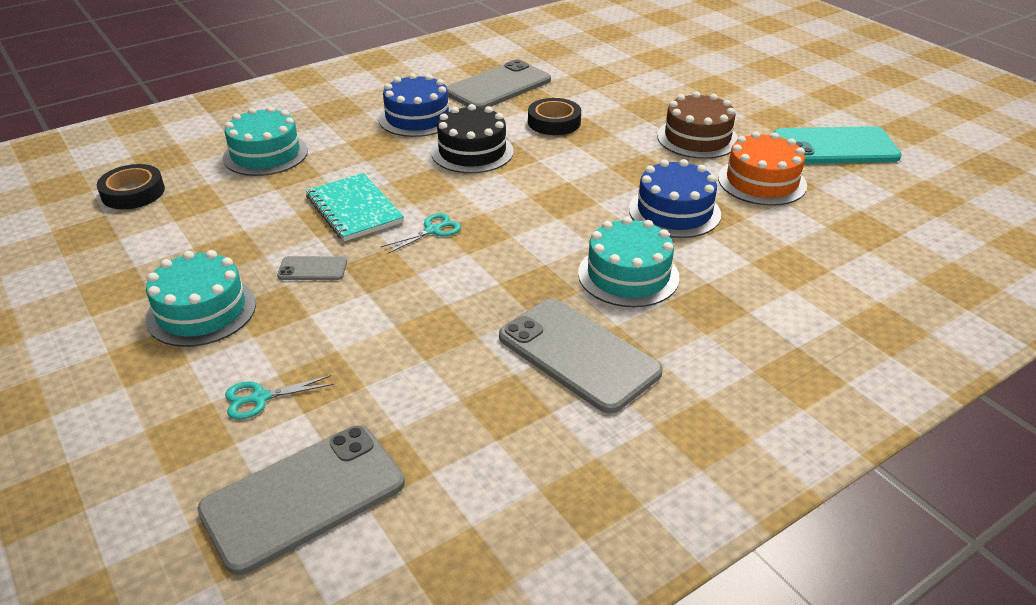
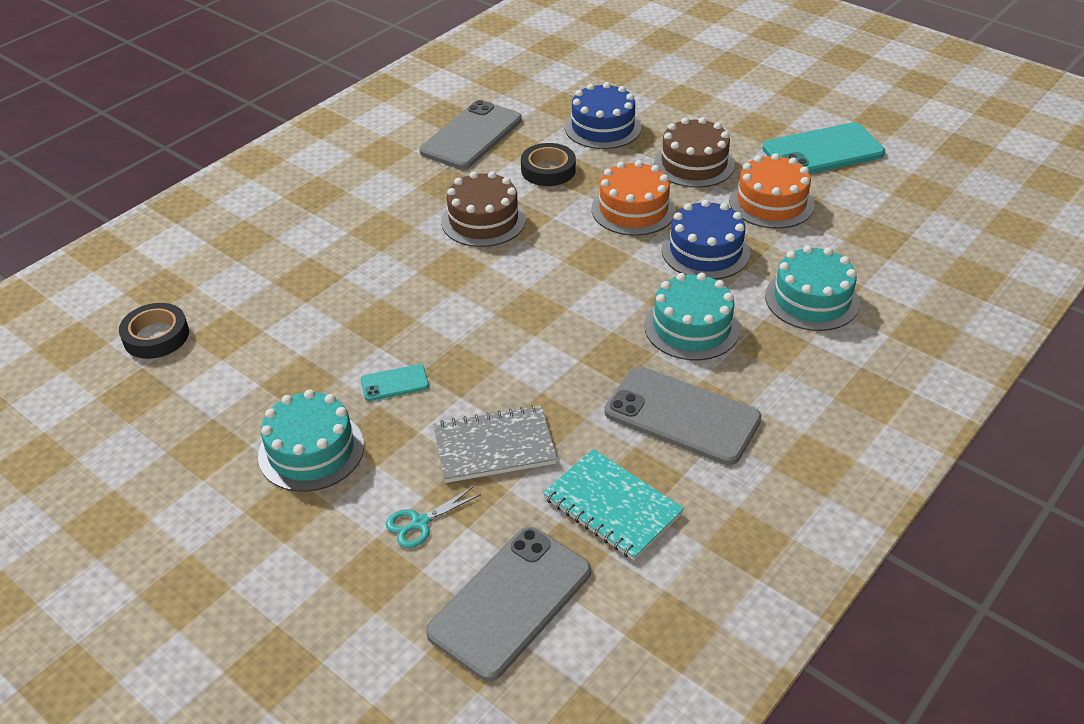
camera: 15 degrees left, 5 degrees up
turquoise cake [223,106,308,176] -> turquoise cake moved to [765,245,860,331]
grey phone [277,256,347,280] -> turquoise phone [361,364,429,401]
turquoise notebook [306,173,404,241] -> turquoise notebook moved to [543,449,684,560]
blue cake [378,73,452,137] -> blue cake moved to [565,82,641,149]
turquoise scissors [381,213,461,254] -> none
black cake [431,104,514,173] -> brown cake [441,171,526,247]
none -> grey notebook [433,405,557,483]
none -> orange cake [591,160,676,236]

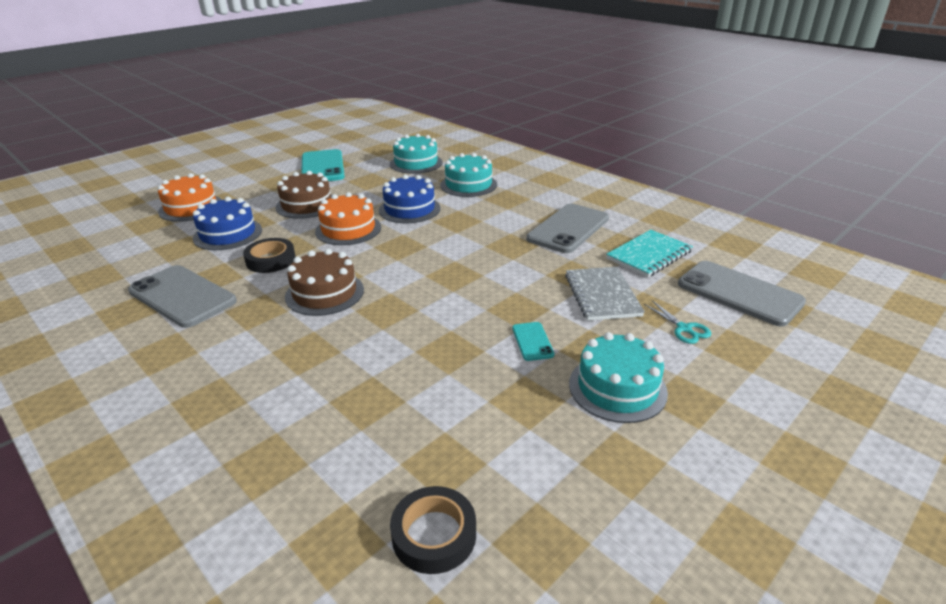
camera: 85 degrees left, 10 degrees down
turquoise cake [644,273,740,360] -> turquoise cake moved to [390,134,443,174]
orange cake [729,153,815,229] -> orange cake moved to [158,173,222,222]

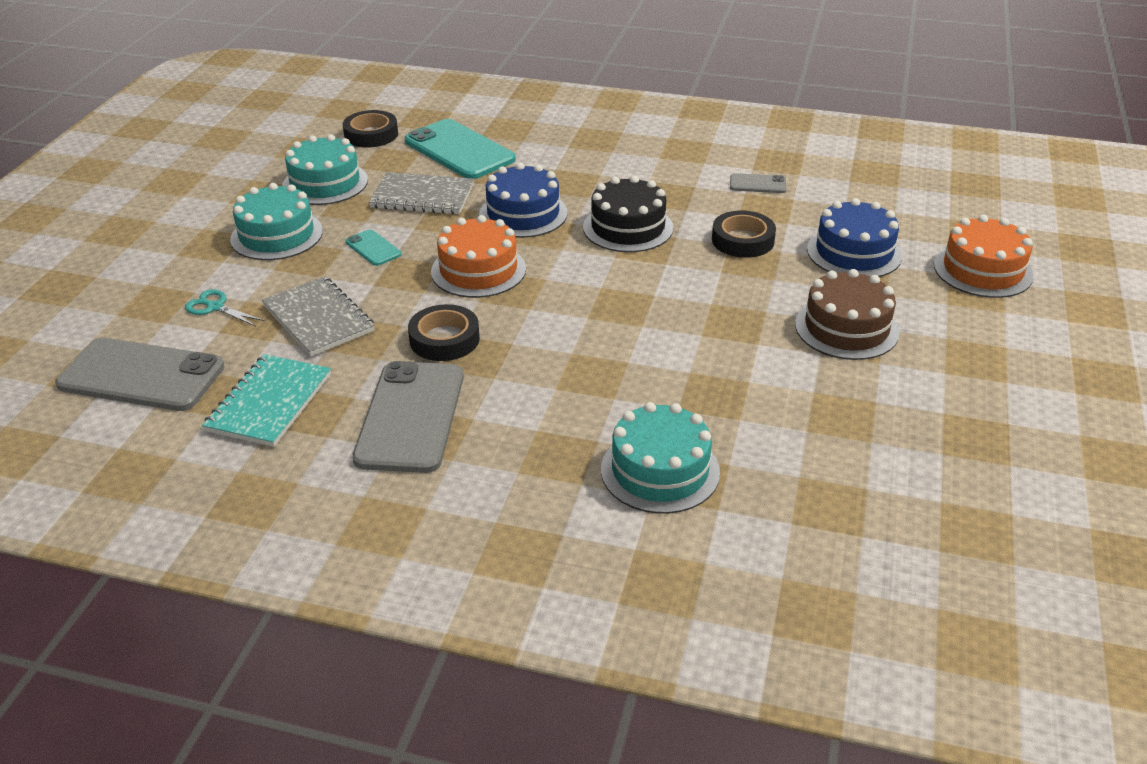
camera: 150 degrees right, 5 degrees up
grey phone [128,265,237,328] -> grey phone [730,173,786,193], size x0.46
brown cake [285,249,364,316] -> black cake [583,176,673,252]
turquoise phone [301,149,345,181] -> turquoise phone moved to [405,119,516,179]
orange cake [315,192,381,245] -> orange cake moved to [431,215,526,298]
blue cake [379,175,441,223] -> blue cake moved to [479,163,568,238]
turquoise cake [390,134,443,174] -> turquoise cake moved to [282,134,368,205]
none -> grey notebook [369,172,474,214]
none -> black tape [408,304,480,361]

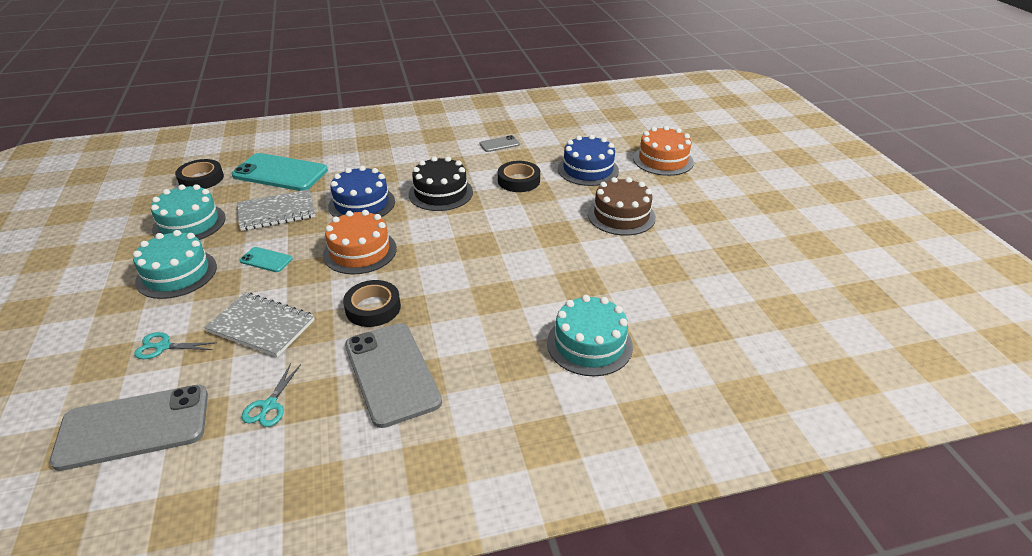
camera: 30 degrees left, 0 degrees up
turquoise notebook [202,354,331,447] -> turquoise scissors [241,363,301,427]

